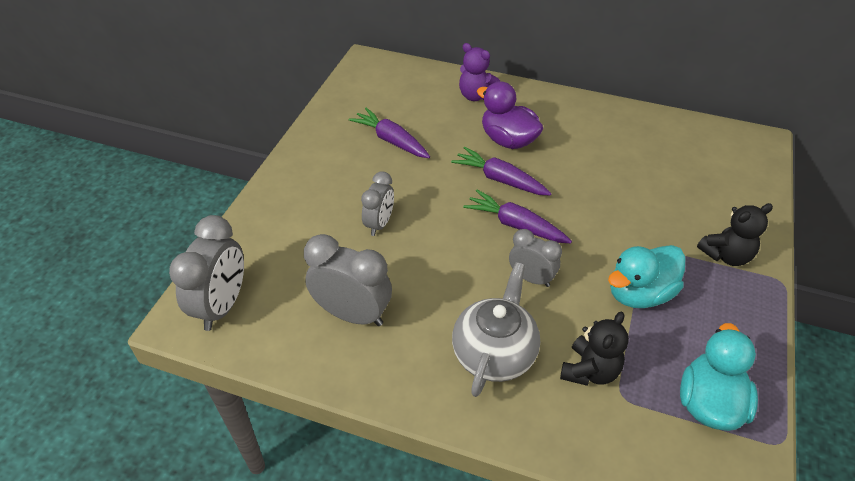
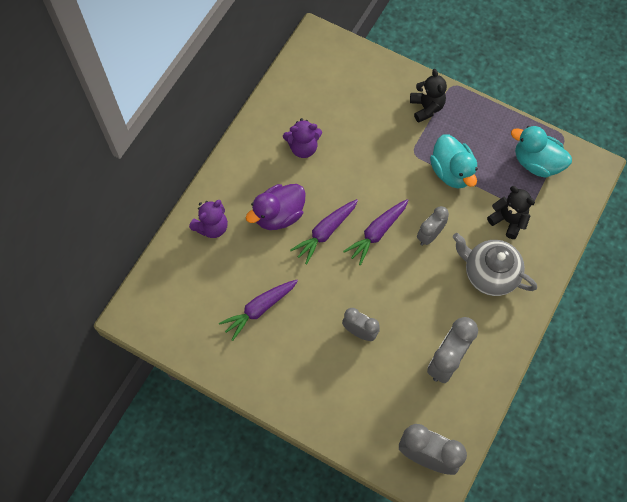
camera: 80 degrees left, 20 degrees up
none -> purple teddy bear [283,118,322,158]

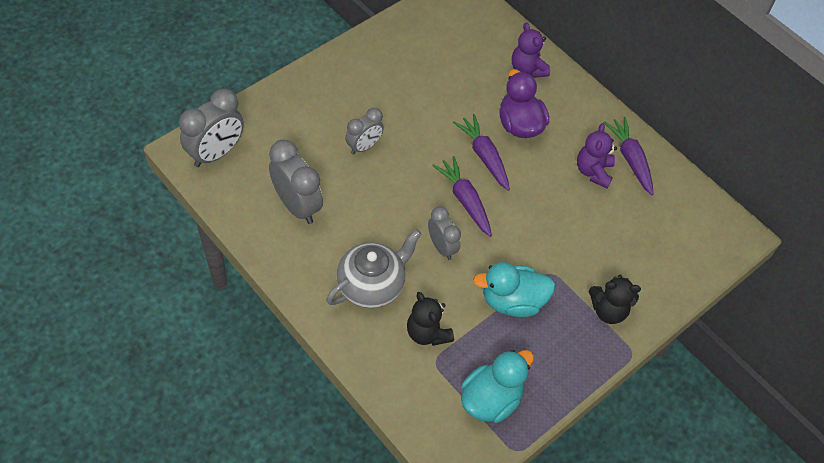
camera: 105 degrees right, 10 degrees down
purple carrot [219,280,298,341] -> purple carrot moved to [603,117,654,195]
black teddy bear [487,186,535,239] -> black teddy bear turned 90 degrees clockwise [407,292,454,346]

